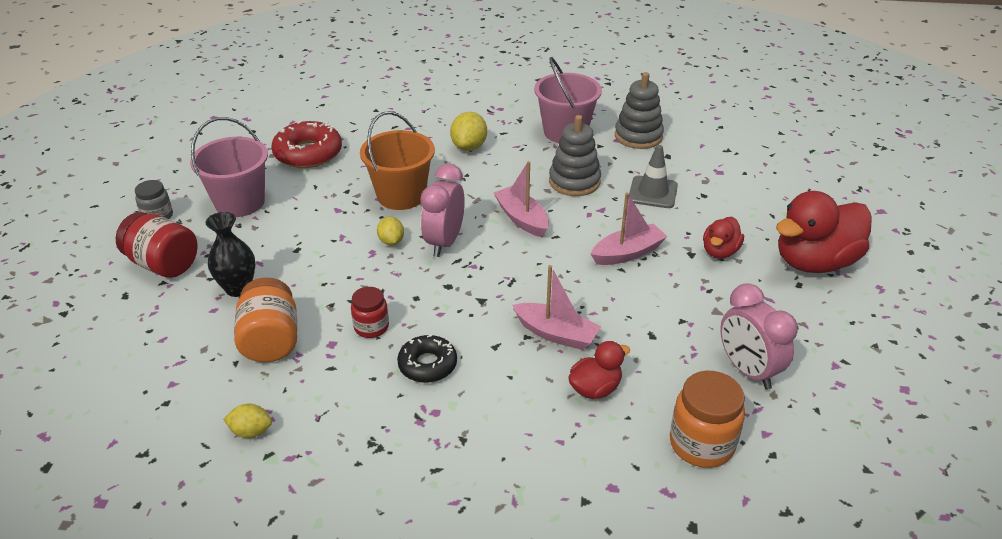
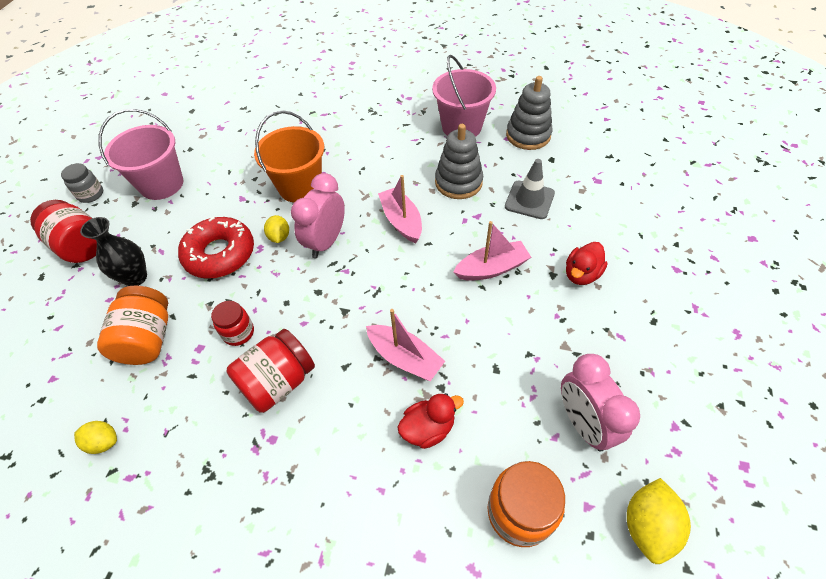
camera: 10 degrees right, 15 degrees up
red donut [271,120,342,168] -> red donut moved to [178,217,254,279]
black donut [397,335,457,383] -> red jar [226,329,315,413]
yellow lemon [450,112,487,151] -> yellow lemon moved to [627,478,691,564]
red duck [776,191,872,273] -> none

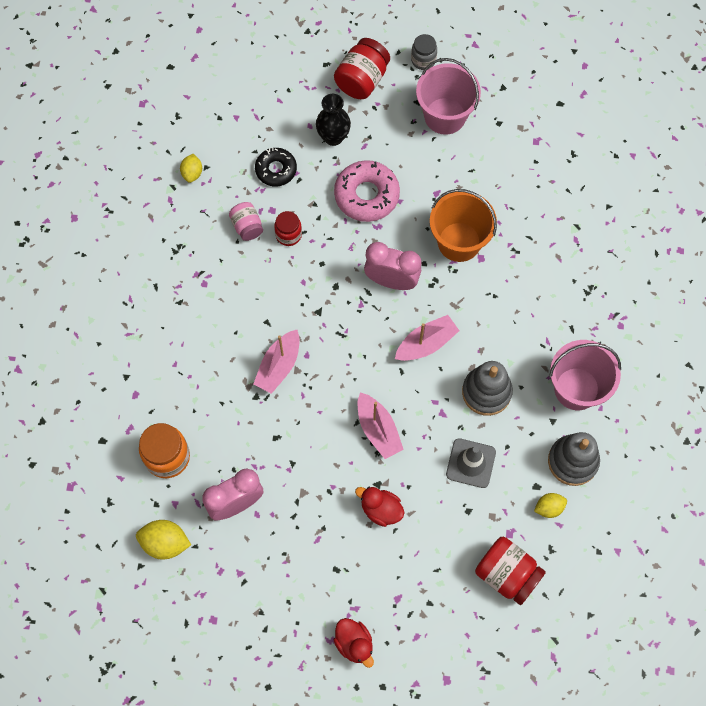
camera: 80 degrees right, 15 degrees up
orange jar [97,286,168,365] -> black donut [255,148,297,186]
red donut [178,217,254,279] -> pink donut [334,160,400,222]
red jar [226,329,315,413] -> red jar moved to [475,536,546,605]
yellow lemon [264,215,289,243] -> yellow lemon moved to [534,493,567,518]
red duck [398,393,464,449] -> red duck moved to [334,618,374,668]
none -> pink jar [229,202,263,241]

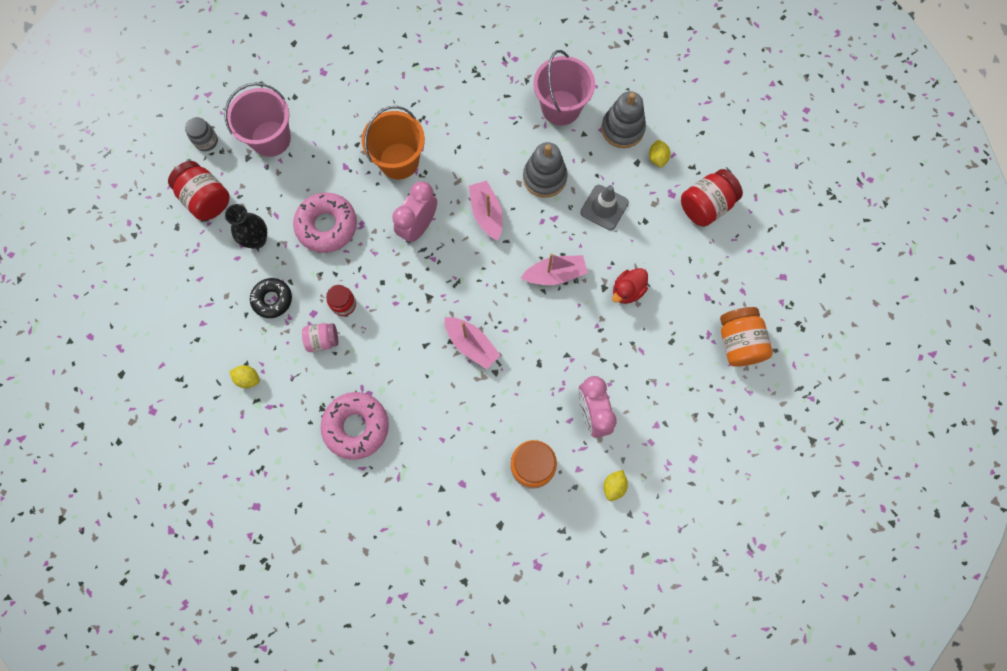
camera: 75 degrees left, 5 degrees up
yellow lemon [136,520,191,560] -> yellow lemon [603,470,628,501], size x0.63
red duck [334,618,374,668] -> orange jar [720,307,773,367]
none -> pink donut [321,392,389,460]

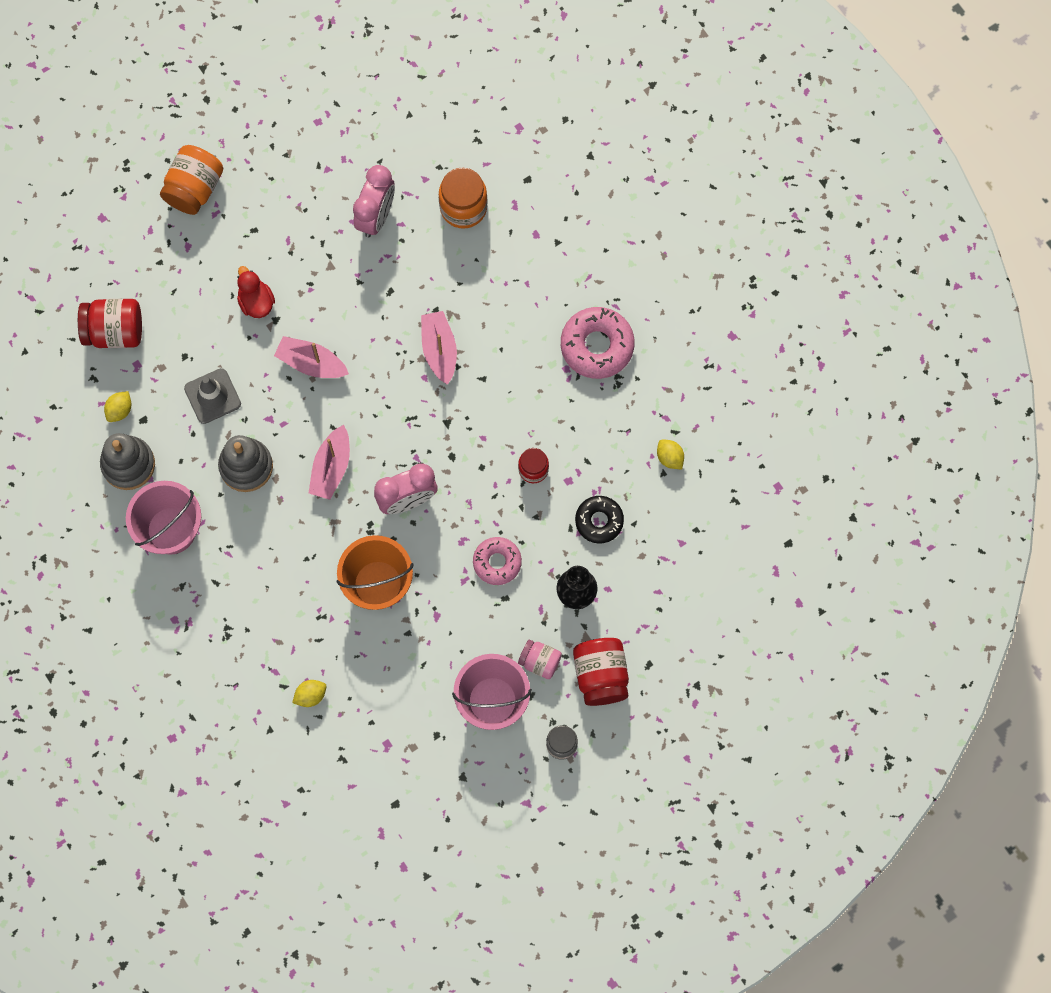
camera: 145 degrees left, 0 degrees up
pink donut [293,192,357,253] -> pink donut [473,537,522,585], size x0.64
pink jar [302,323,338,352] -> pink jar moved to [518,640,562,679]
yellow lemon [603,470,628,501] -> yellow lemon moved to [292,680,326,707]
red duck [612,268,648,304] -> red duck turned 105 degrees counterclockwise [237,266,275,318]

